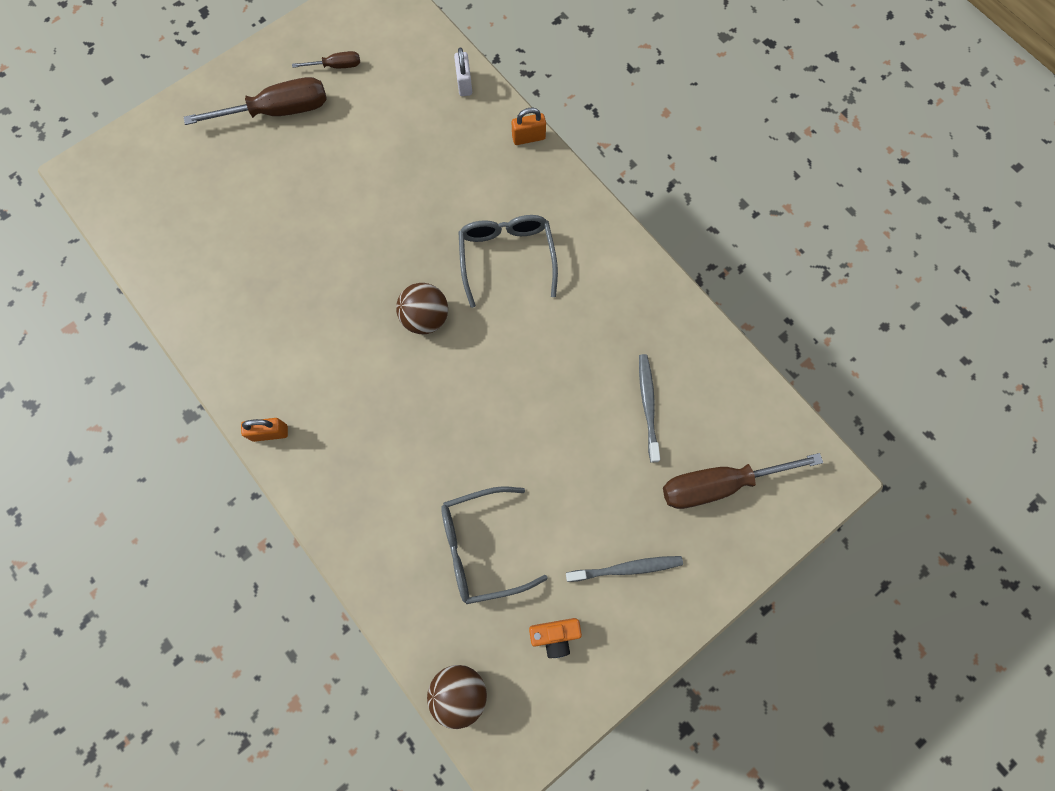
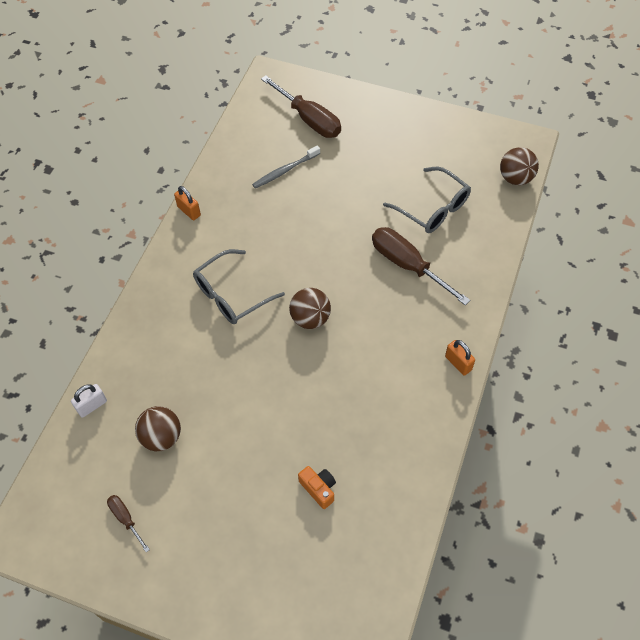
camera: 120 degrees left, 15 degrees down
brown screwdriver [184,77,327,125] -> brown screwdriver moved to [372,227,470,305]
orange padlock [512,108,546,145] -> orange padlock moved to [174,186,201,220]
orange camera [529,618,582,658] -> orange camera moved to [298,466,336,509]
grey toothbrush [566,556,683,582] -> none
none -> brown ball [135,406,181,451]

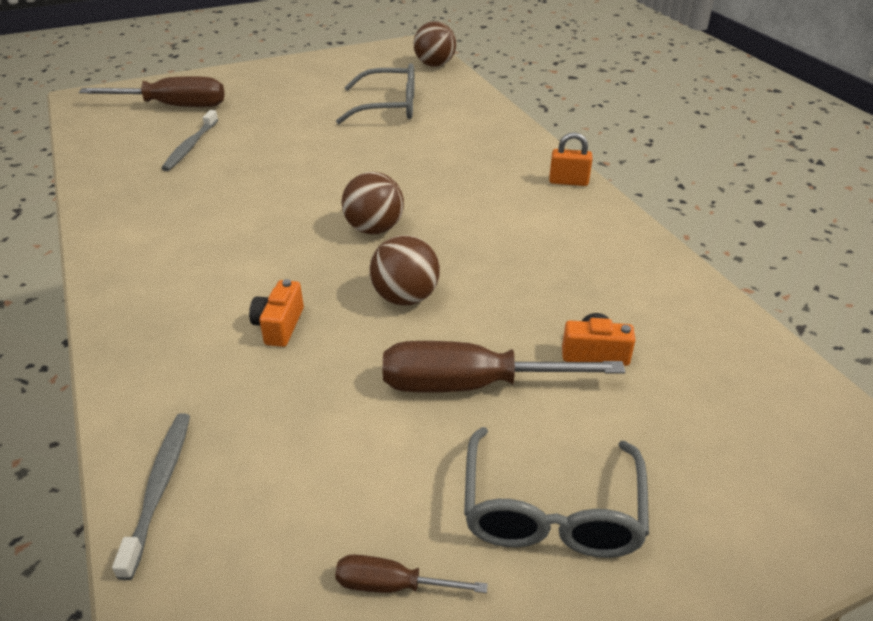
camera: 45 degrees left, 20 degrees down
white padlock [71,384,107,418] -> grey toothbrush [112,413,190,580]
brown ball [135,406,181,451] -> brown ball moved to [369,235,440,306]
orange padlock [174,186,201,220] -> none
grey glasses [193,249,285,324] -> grey glasses moved to [464,427,649,558]
brown screwdriver [372,227,470,305] -> brown screwdriver moved to [383,341,625,392]
none -> orange camera [249,279,304,347]

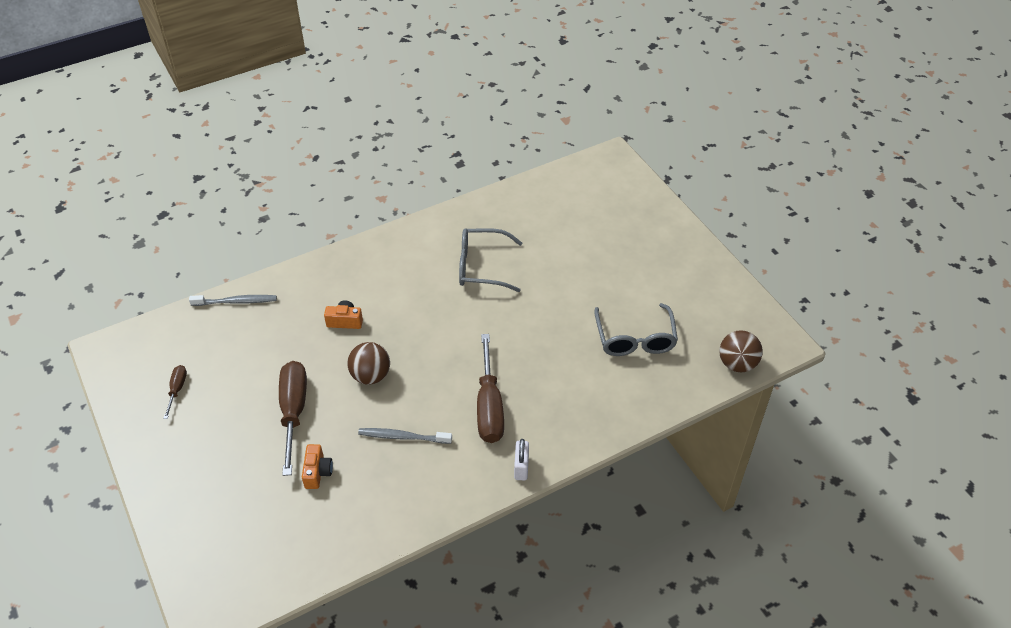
camera: 85 degrees right, 10 degrees up
brown screwdriver [79,76,225,107] -> brown screwdriver moved to [477,334,504,443]
grey toothbrush [161,110,218,171] -> grey toothbrush moved to [358,428,452,444]
brown ball [342,172,404,234] -> none
grey glasses [464,427,649,558] -> grey glasses moved to [459,228,522,292]
orange padlock [549,132,592,186] -> white padlock [514,439,529,480]

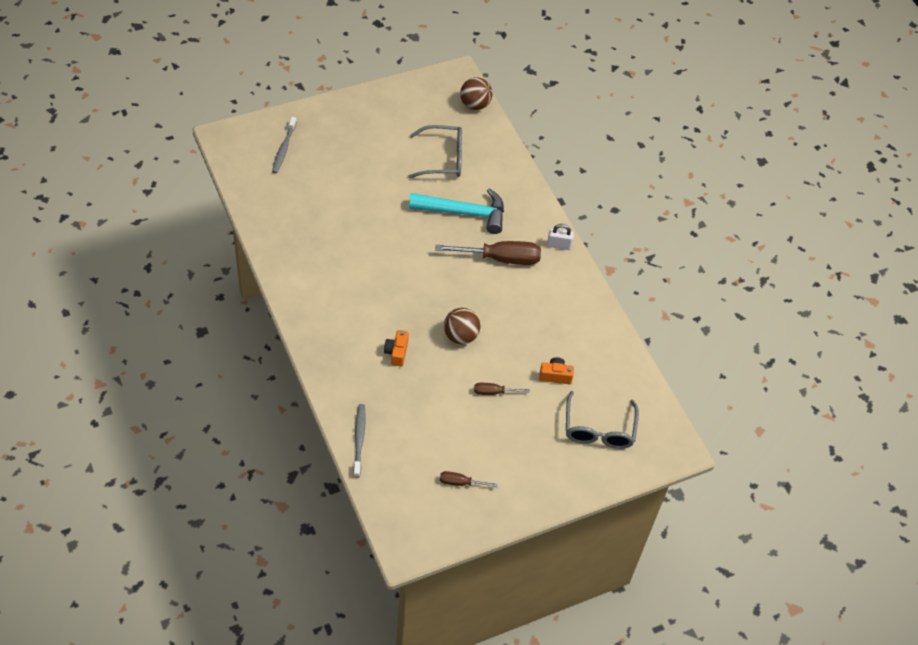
camera: 90 degrees left, 5 degrees up
brown screwdriver [279,361,307,476] -> brown screwdriver [474,383,530,395], size x0.49
grey toothbrush [358,428,452,444] -> grey toothbrush moved to [272,117,297,173]
grey glasses [459,228,522,292] -> grey glasses moved to [566,391,639,449]
none -> turquoise hammer [409,188,504,234]

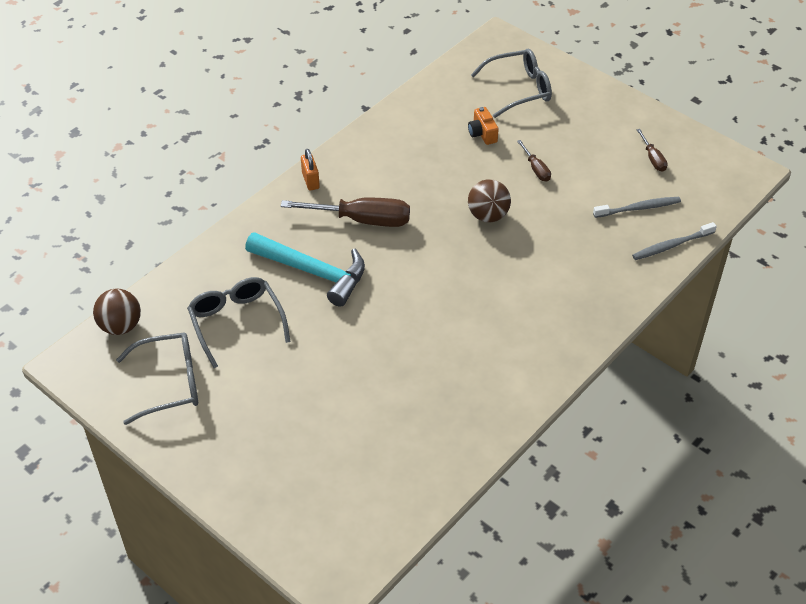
camera: 110 degrees left, 5 degrees down
grey toothbrush [272,117,297,173] -> grey toothbrush moved to [593,197,681,218]
orange camera [384,330,409,366] -> none
turquoise hammer [409,188,504,234] -> turquoise hammer turned 135 degrees clockwise [245,232,365,307]
brown screwdriver [435,241,541,265] -> brown screwdriver turned 120 degrees clockwise [281,198,410,227]
white padlock [547,224,574,250] -> orange padlock [301,149,320,191]
none -> grey glasses [116,333,198,425]

